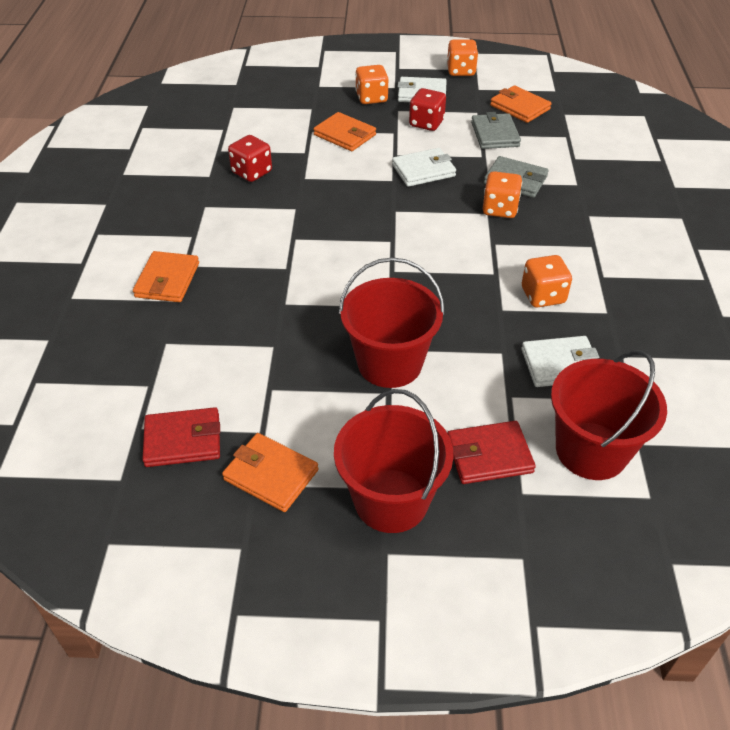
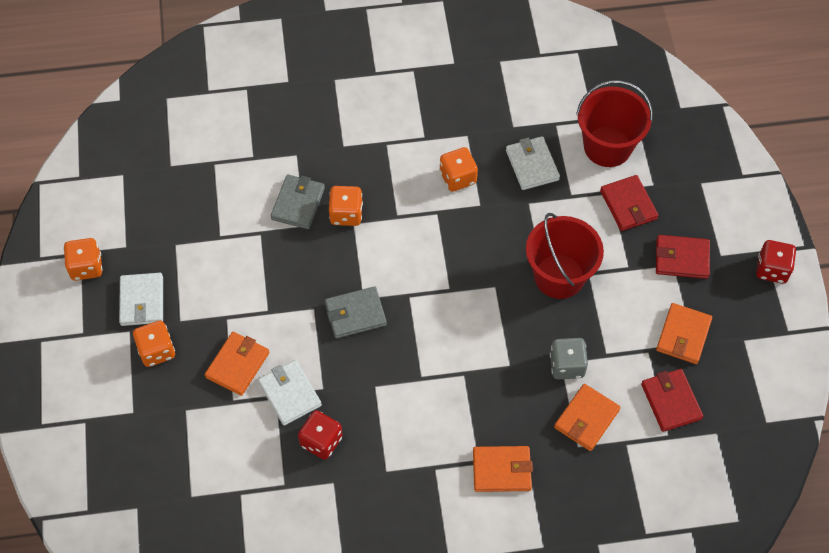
camera: 100 degrees left, 15 degrees up
red bucket [334,389,454,533] -> red wallet [656,235,710,279]
white wallet [392,148,456,187] -> white wallet moved to [258,360,322,426]
red dice [409,88,446,131] -> red dice moved to [756,240,796,284]
grey wallet [471,112,521,149] -> grey wallet moved to [325,286,387,338]
orange wallet [490,85,551,123] -> orange wallet moved to [554,384,621,451]
none -> grey dice [550,338,588,380]

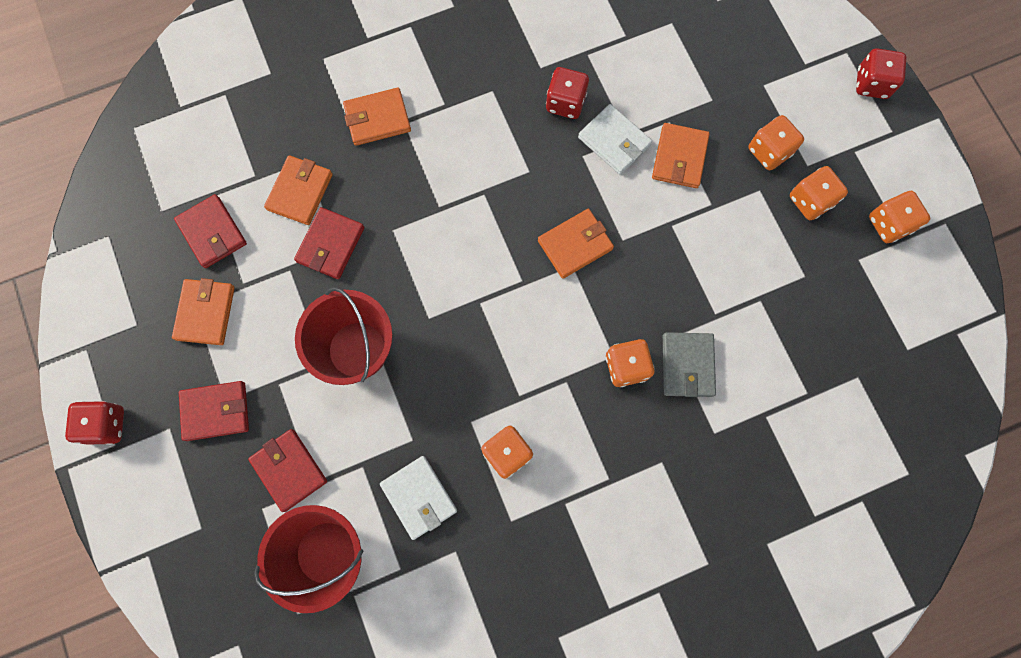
camera: 165 degrees right, 15 degrees up
white wallet [119,273,163,326] -> orange dice [790,166,848,220]
grey wallet [325,286,387,338] -> orange wallet [538,209,614,279]
grey dice [550,338,588,380] -> red wallet [294,207,364,279]
none -> red dice [856,48,906,99]

